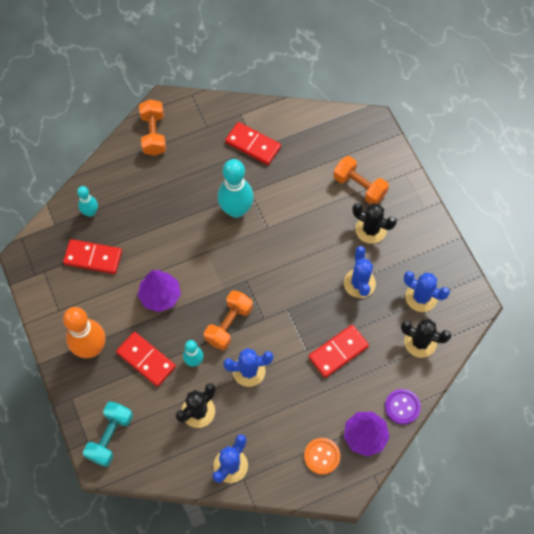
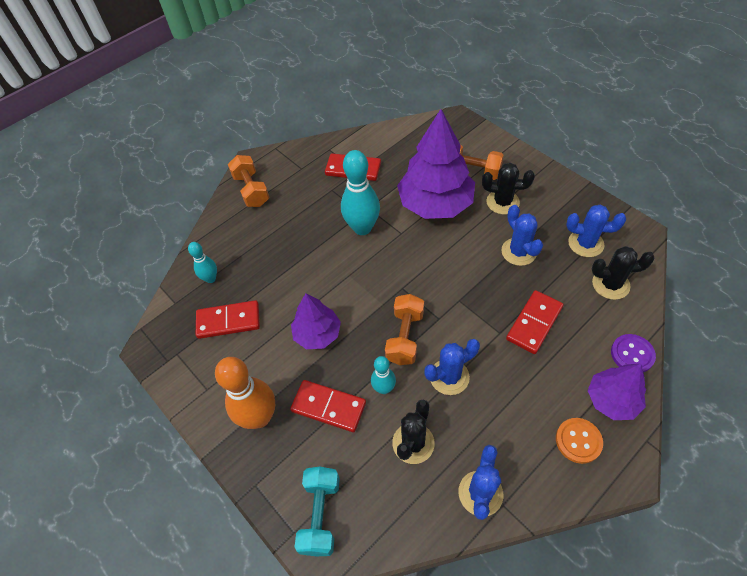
camera: 15 degrees left, 10 degrees down
none -> purple tree [397,109,475,219]

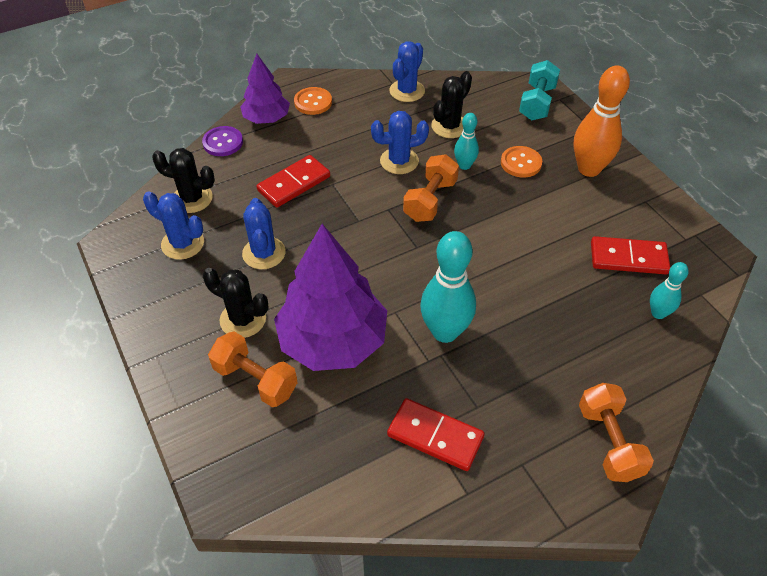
camera: 170 degrees left, 5 degrees down
red domino [290,380,366,432] -> orange button [501,146,542,177]
purple tree [291,293,341,349] -> none

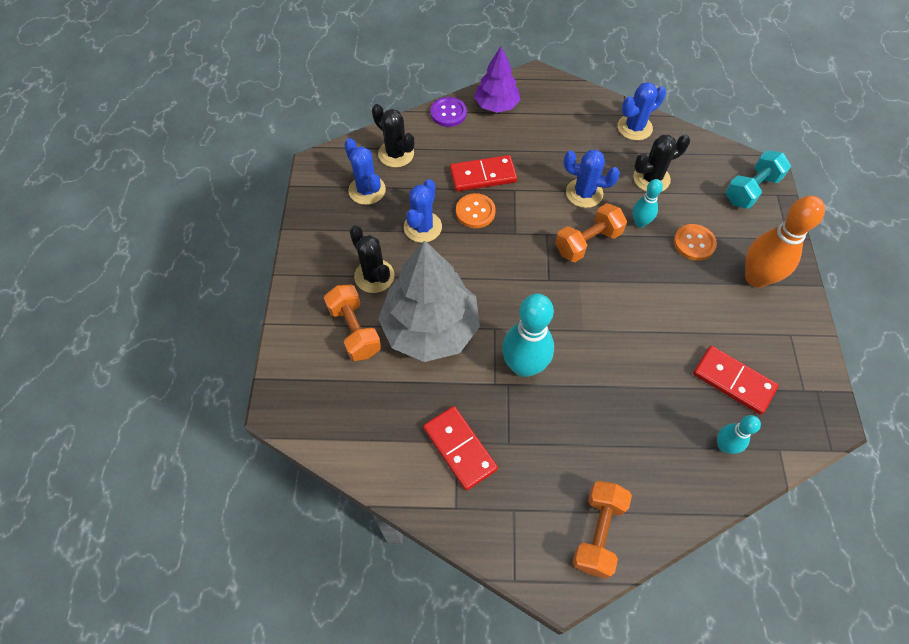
camera: 30 degrees right, 10 degrees up
purple tree [274,224,387,371] -> grey tree [378,240,480,362]
orange button [294,87,332,115] -> orange button moved to [456,193,496,228]

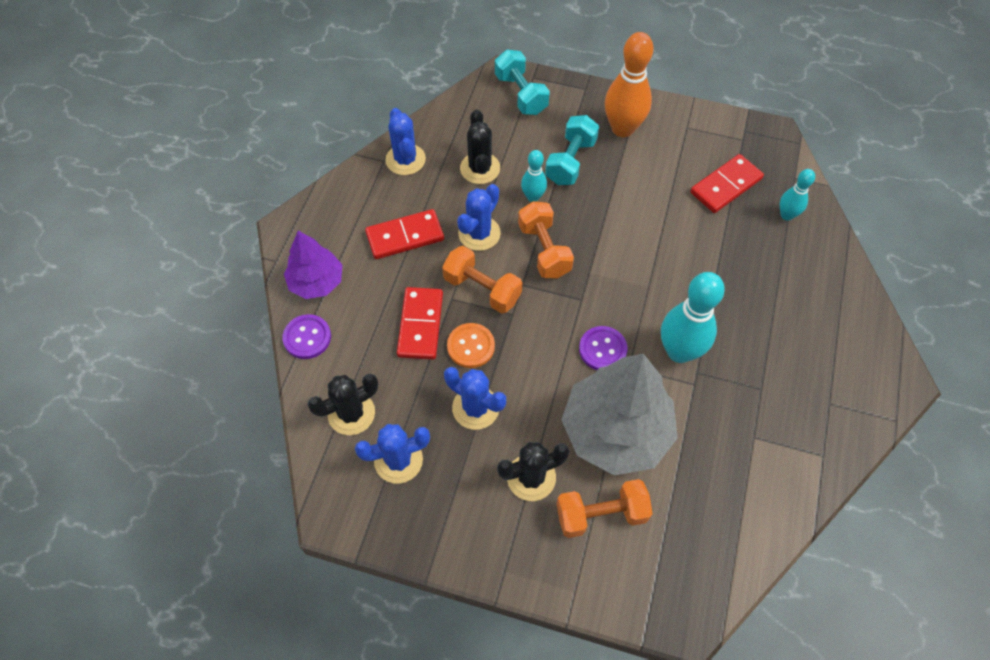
camera: 75 degrees left, 0 degrees up
red domino [423,406,498,491] -> red domino moved to [365,209,444,259]
orange dumbbell [572,481,632,579] -> orange dumbbell moved to [442,246,522,313]
orange button [674,224,717,261] -> turquoise dumbbell [545,115,599,185]
none -> purple button [579,326,627,370]

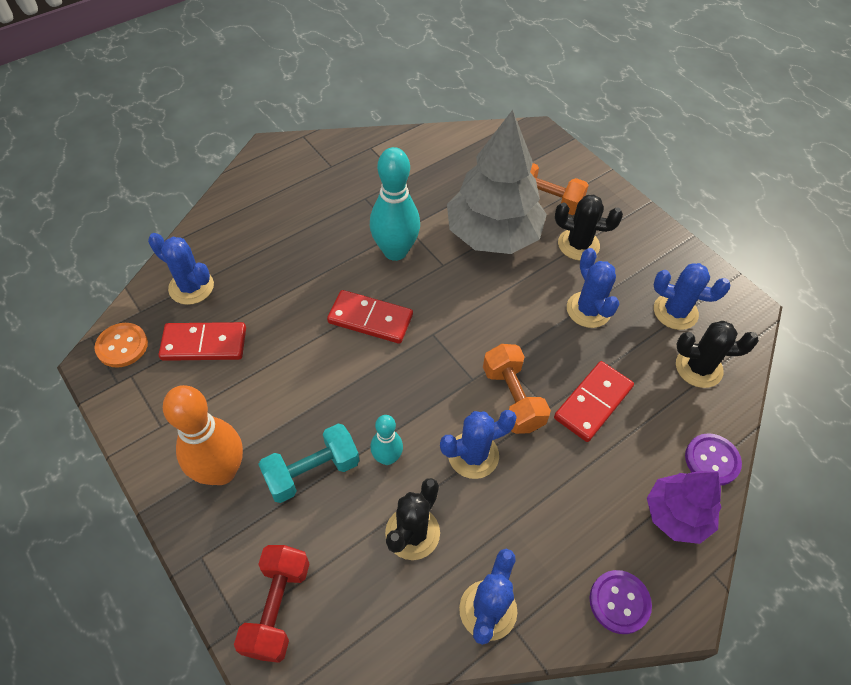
camera: 145 degrees left, 5 degrees down
red domino [365,209,444,259] -> red domino moved to [327,290,413,344]
orange button [447,323,495,368] -> orange button moved to [95,323,148,368]
turquoise dumbbell [495,49,550,115] -> red dumbbell [234,545,309,663]
orange dumbbell [518,201,574,278] -> none
purple button [579,326,627,370] -> purple button moved to [590,570,652,634]
turquoise bowling pin [780,169,815,221] -> blue cactus [148,233,214,305]

